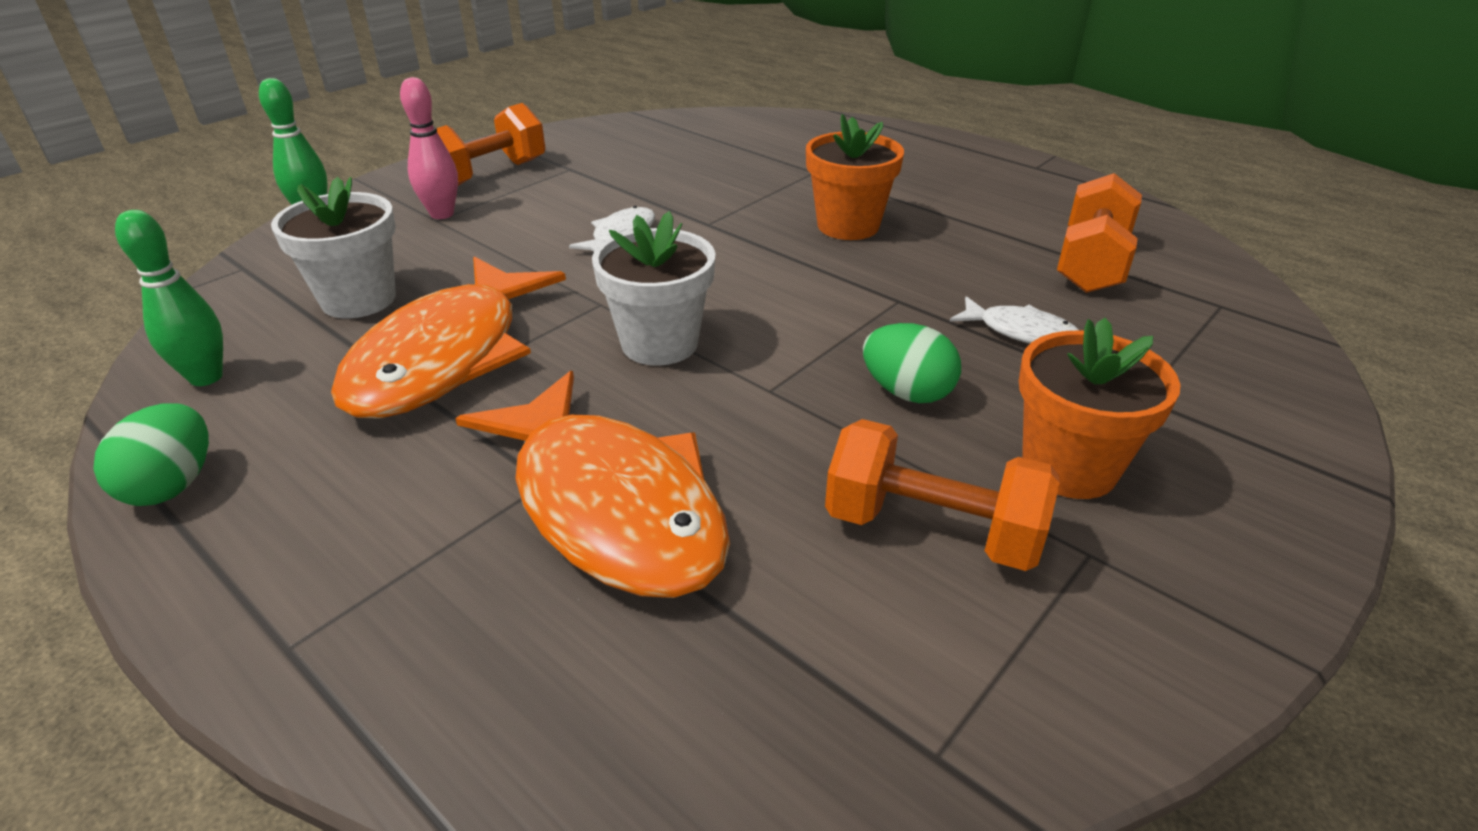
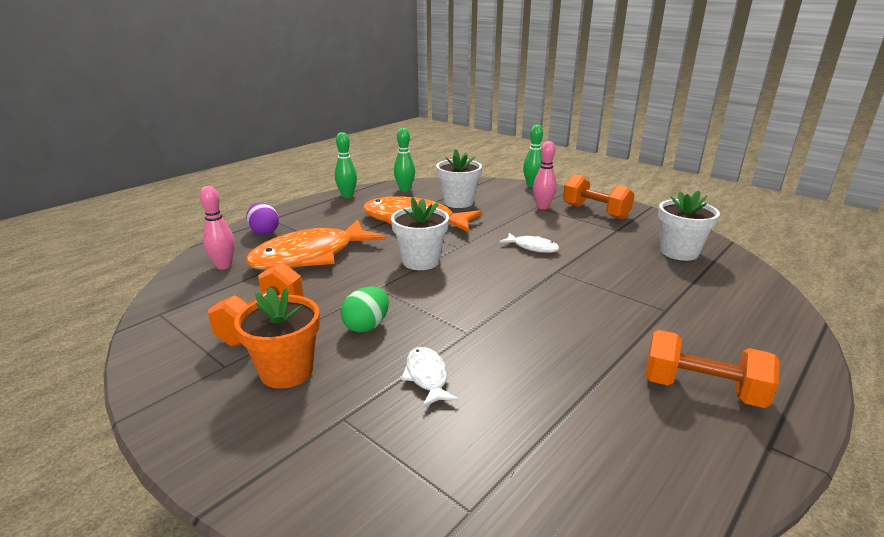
camera: 90 degrees right, 10 degrees down
green egg [93,403,209,506] -> green bowling pin [335,132,357,198]
orange flower pot [806,114,904,240] -> none
white fish [950,296,1079,344] -> white fish turned 135 degrees clockwise [401,347,459,408]
orange dumbbell [1057,173,1142,293] -> orange dumbbell moved to [645,330,780,408]
none -> pink bowling pin [200,186,235,269]
none -> purple egg [246,202,279,235]
none -> white flower pot [658,190,720,261]

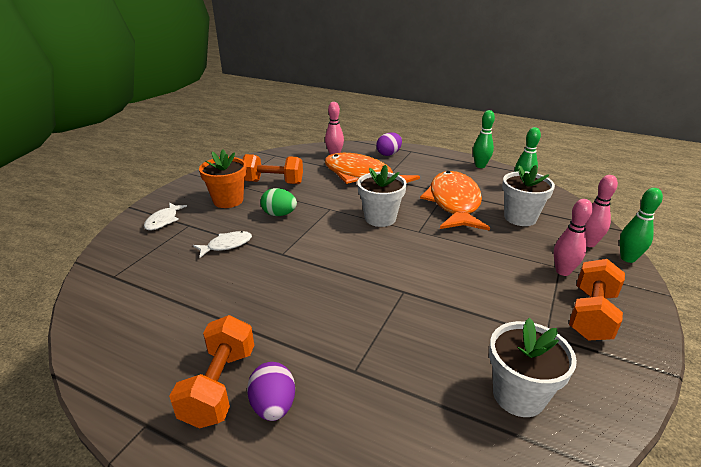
camera: 75 degrees right, 5 degrees up
white fish [499,233,560,253] -> white fish moved to [144,203,187,230]
none -> purple egg [247,362,295,421]
none -> pink bowling pin [585,175,618,247]

